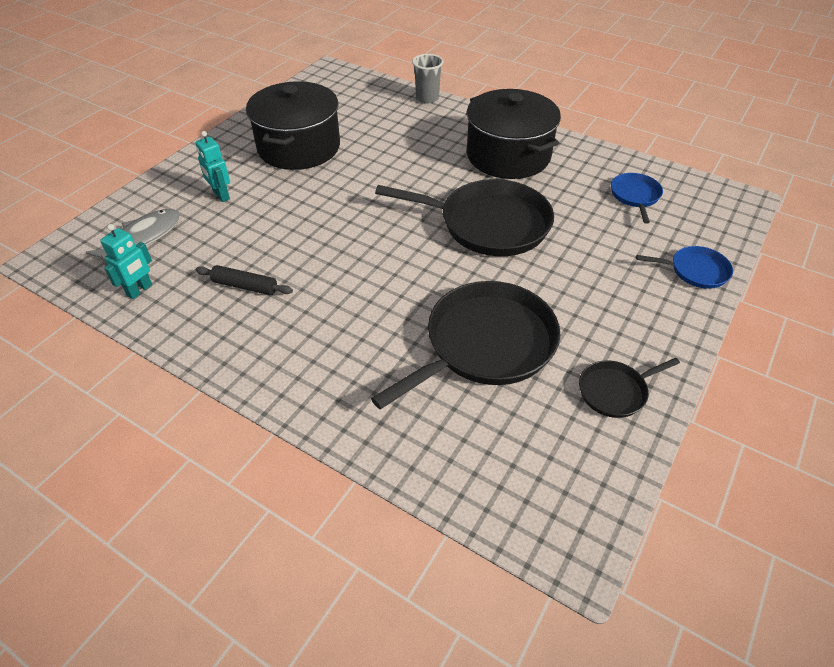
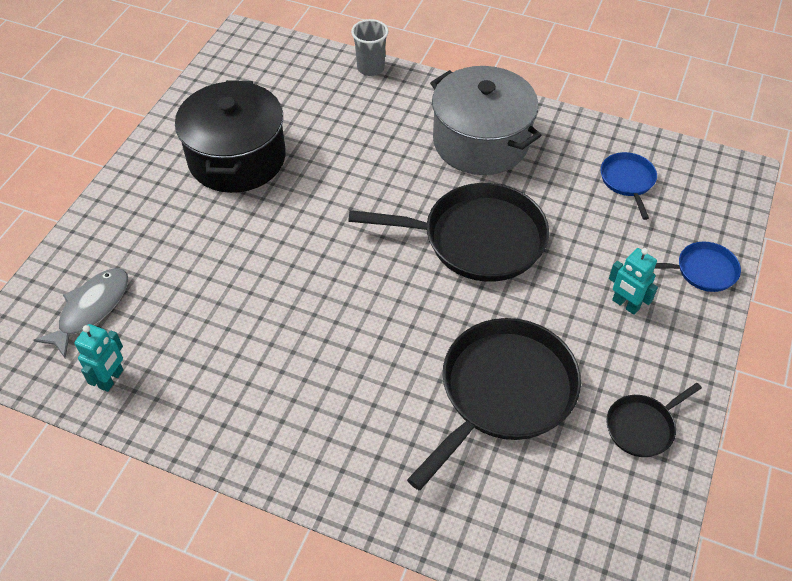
camera: 10 degrees left, 5 degrees up
turquoise robot [195,131,230,202] -> turquoise robot moved to [609,248,658,315]
black rolling pin [196,265,293,295] -> none
black pot [467,89,561,179] -> grey pot [430,66,541,175]

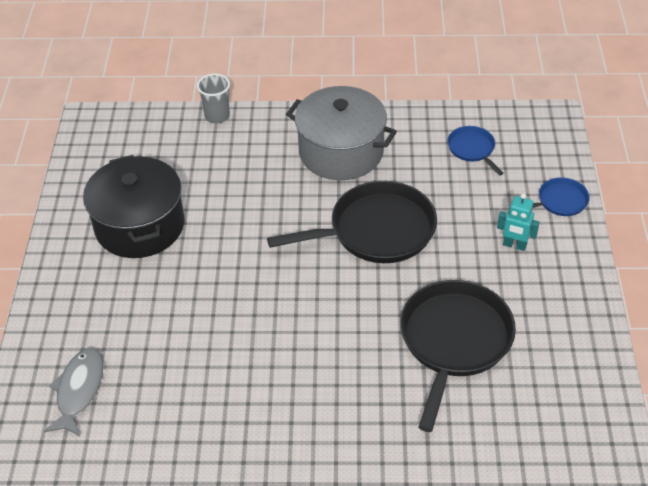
camera: 20 degrees left, 5 degrees down
turquoise robot [74,324,123,392] -> none
black pan [606,383,702,457] -> none

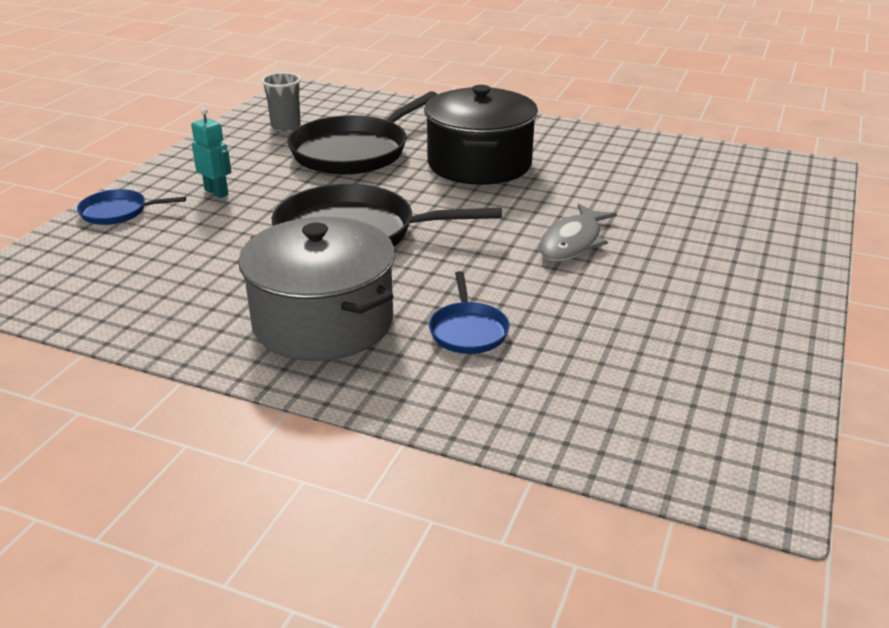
camera: 160 degrees left, 15 degrees down
grey fish [44,348,103,437] -> grey fish moved to [539,204,617,261]
black pot [83,155,185,258] -> black pot moved to [424,85,538,185]
grey cup [197,73,230,124] -> grey cup moved to [261,72,301,131]
blue pan [447,126,504,176] -> blue pan moved to [429,271,510,354]

